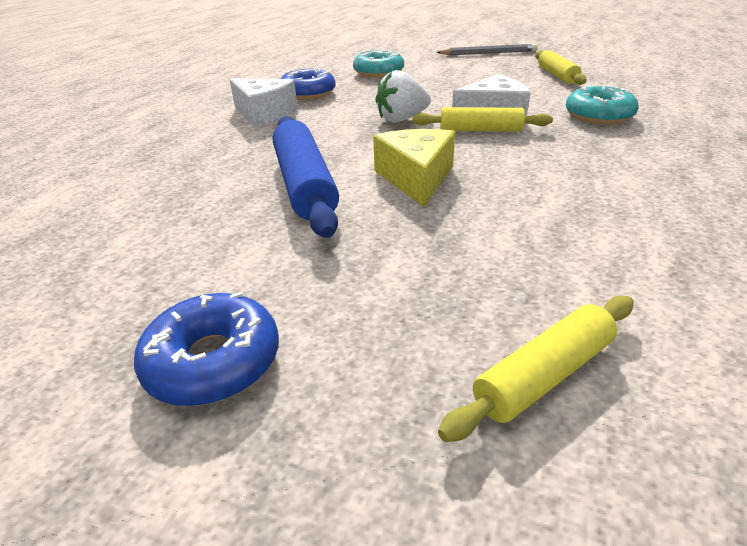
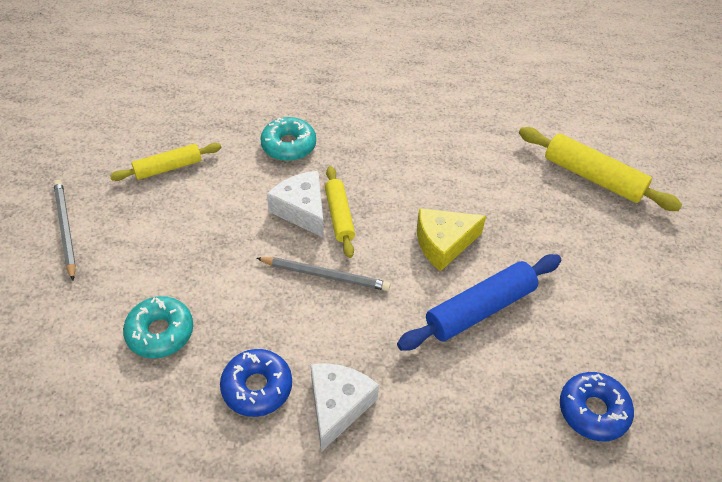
camera: 110 degrees left, 15 degrees up
blue donut [134,292,279,406] -> blue donut moved to [560,372,634,441]
white strawberry [375,70,431,123] -> grey pencil [256,257,390,291]
yellow rolling pin [438,296,634,442] -> yellow rolling pin [519,127,682,211], size x1.56

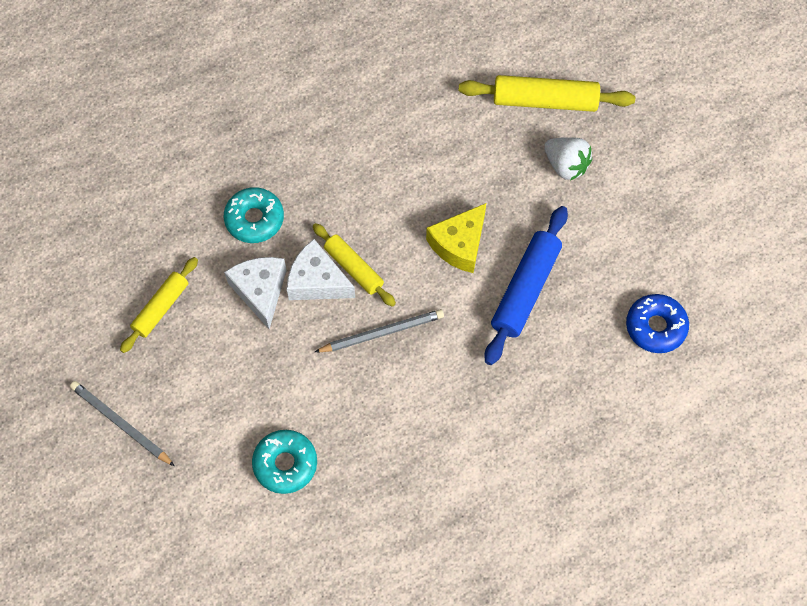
camera: 30 degrees left, 15 degrees up
blue donut [220,349,292,417] -> none
white cheese [311,363,379,452] -> white cheese moved to [224,257,287,329]
none -> white strawberry [544,137,592,181]

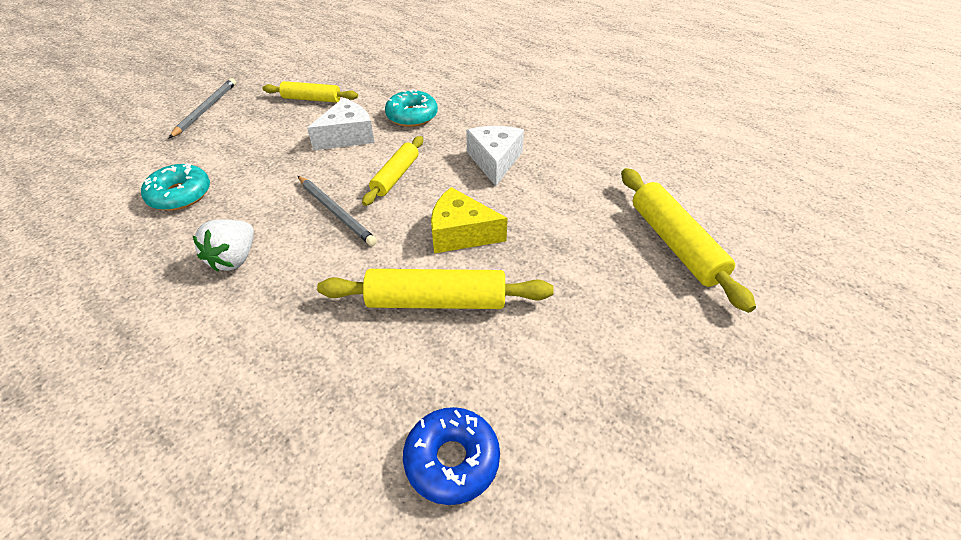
camera: 65 degrees right, 20 degrees down
white cheese [287,239,355,300] -> white cheese moved to [466,126,524,186]
blue rolling pin [484,206,568,365] -> yellow rolling pin [317,269,554,309]
white strawberry [544,137,592,181] -> white strawberry moved to [193,219,254,272]

